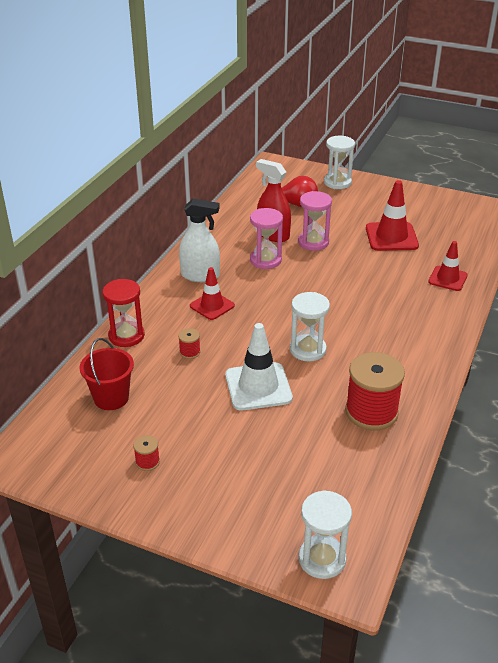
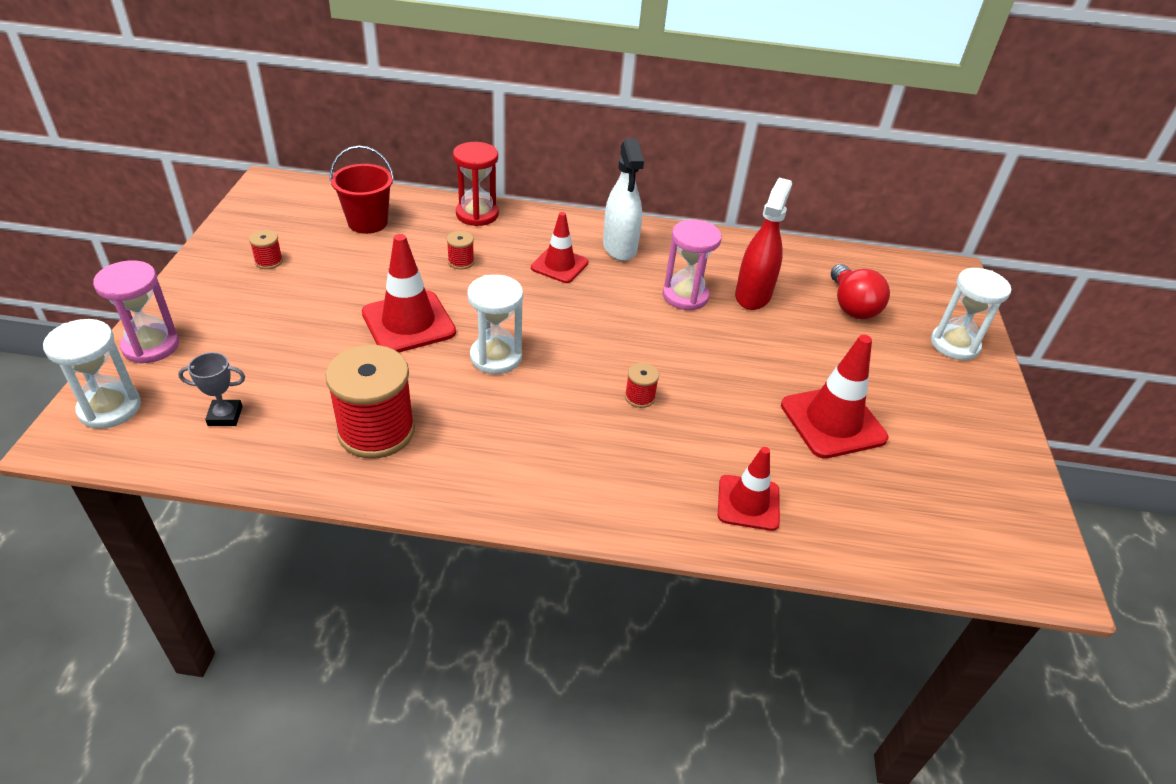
camera: 70 degrees right, 5 degrees up
white traffic cone [225,323,293,410] -> red traffic cone [362,234,456,353]
pink hourglass [298,191,332,251] -> pink hourglass moved to [93,260,179,364]
none -> grey trophy [178,352,245,426]
none -> red spool [625,363,659,408]

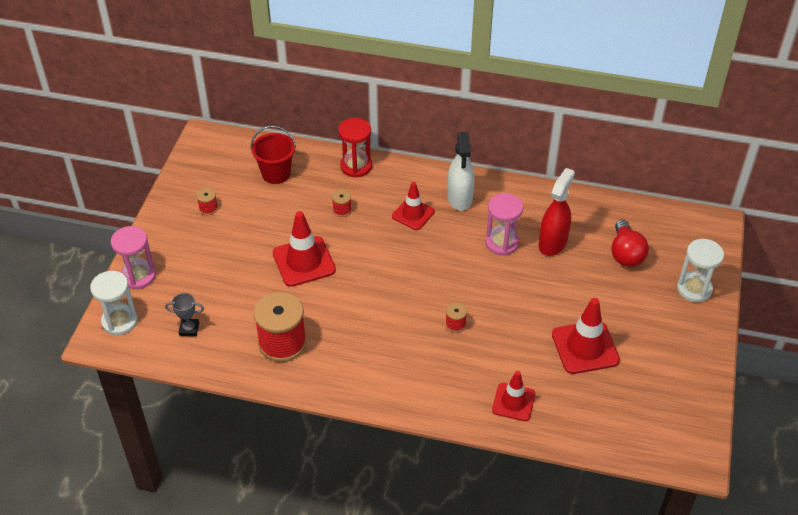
camera: 10 degrees right, 5 degrees up
white hourglass [468,275,523,374] -> none

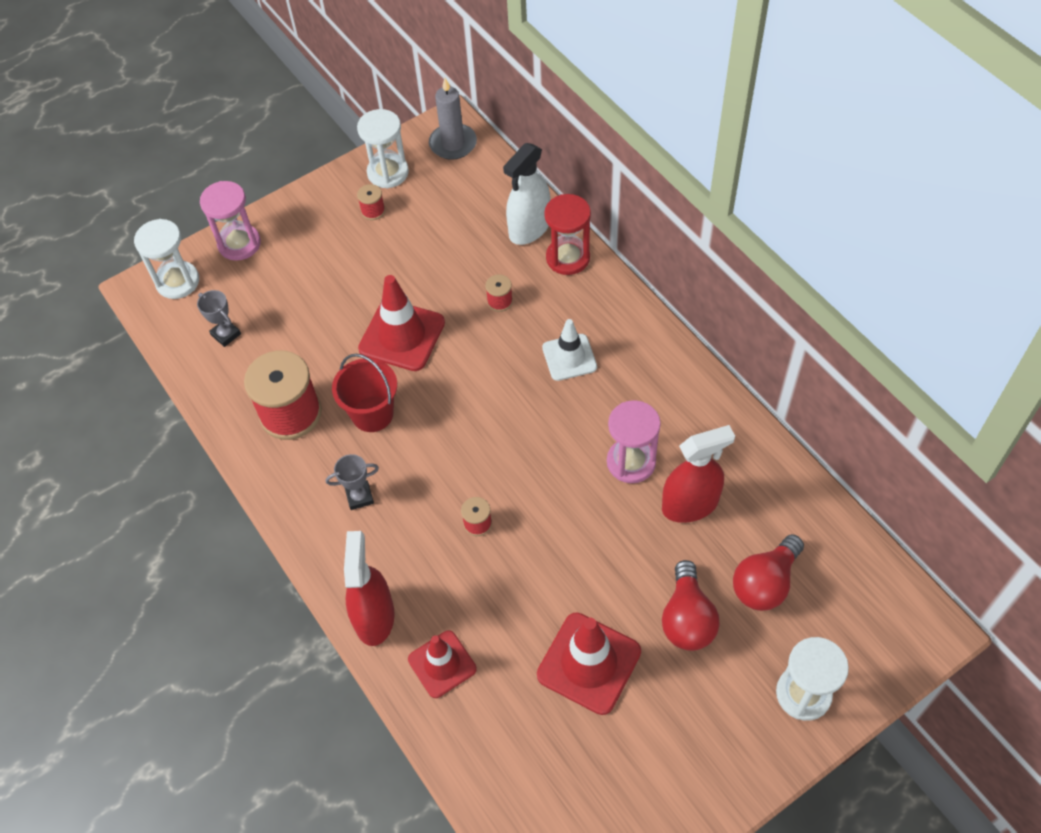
camera: 45 degrees right, 10 degrees up
red bucket [251,126,296,184] -> red bucket moved to [332,354,397,432]
red traffic cone [392,182,435,230] -> white traffic cone [542,319,597,381]
white spray bottle [448,132,475,211] -> white spray bottle moved to [503,143,551,245]
none -> grey trophy [326,454,379,510]
none -> red spray bottle [344,531,395,646]
none -> white hourglass [357,109,409,188]
none -> grey candle [429,78,477,160]
none -> red light bulb [662,560,720,651]

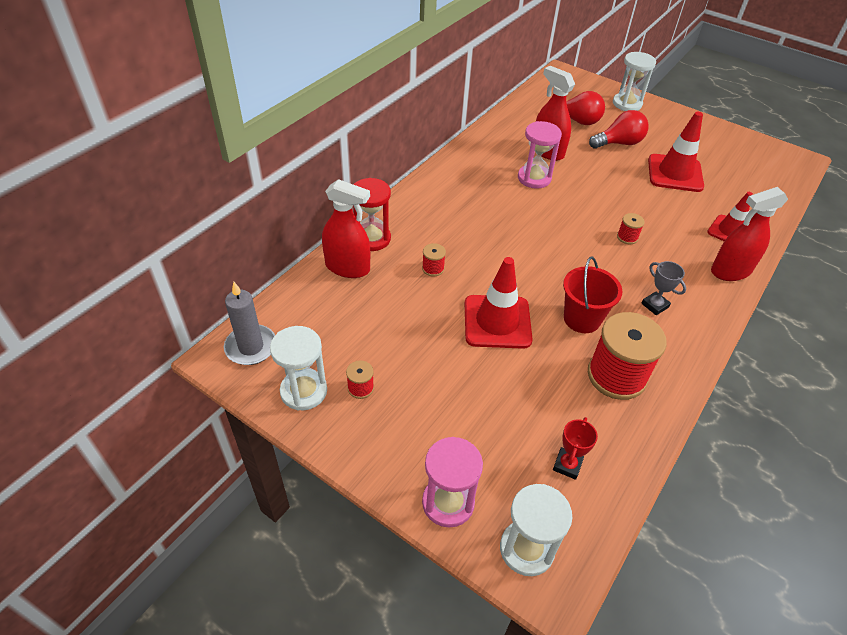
camera: 115 degrees left, 10 degrees down
grey trophy [197,290,241,347] -> red trophy [553,417,598,480]
white spray bottle [503,143,551,245] -> red spray bottle [322,179,370,278]
white traffic cone [542,319,597,381] -> none

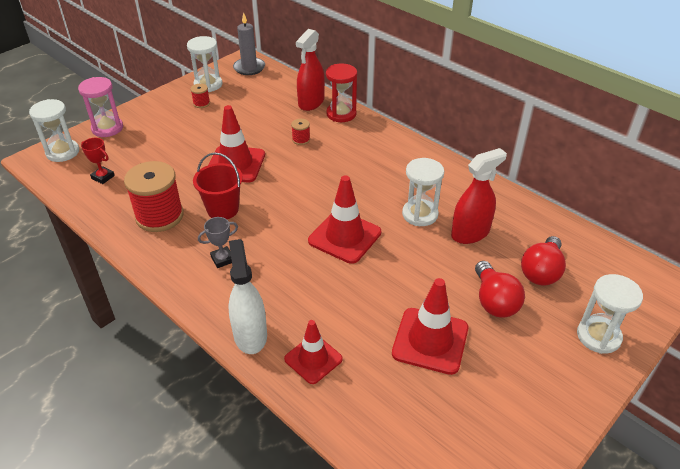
camera: 100 degrees right, 5 degrees down
pink hourglass [518,121,562,189] -> white hourglass [402,158,444,226]
red spool [617,213,645,244] -> none
red spray bottle [711,187,788,281] -> white spray bottle [228,239,267,354]
none -> red traffic cone [308,175,381,264]

